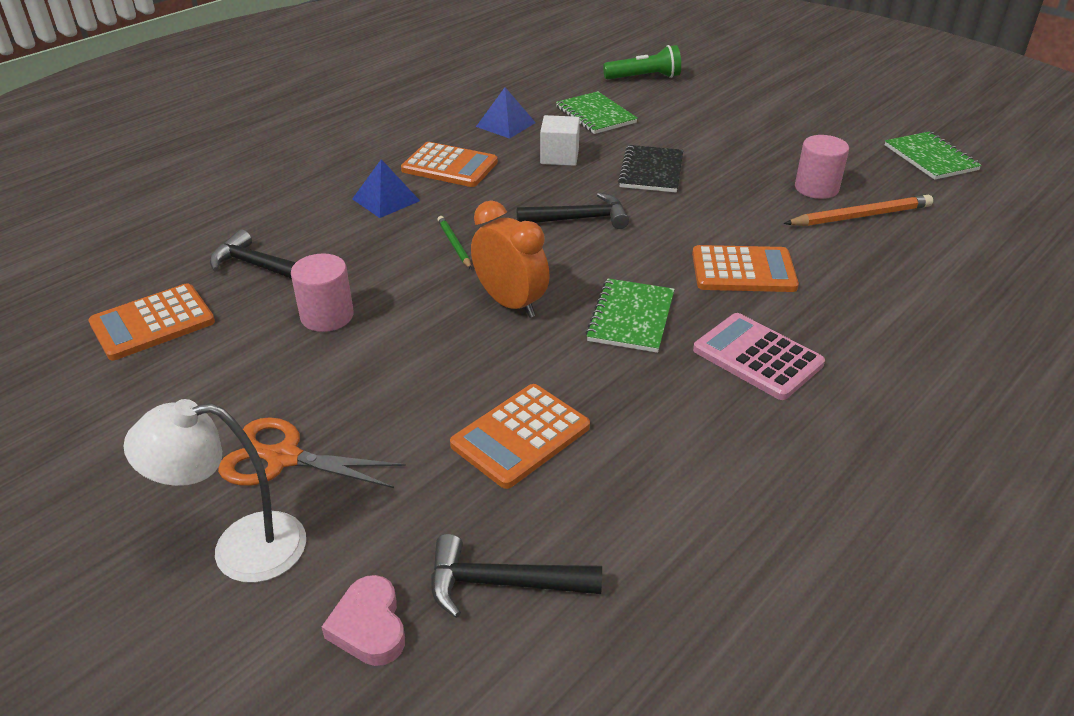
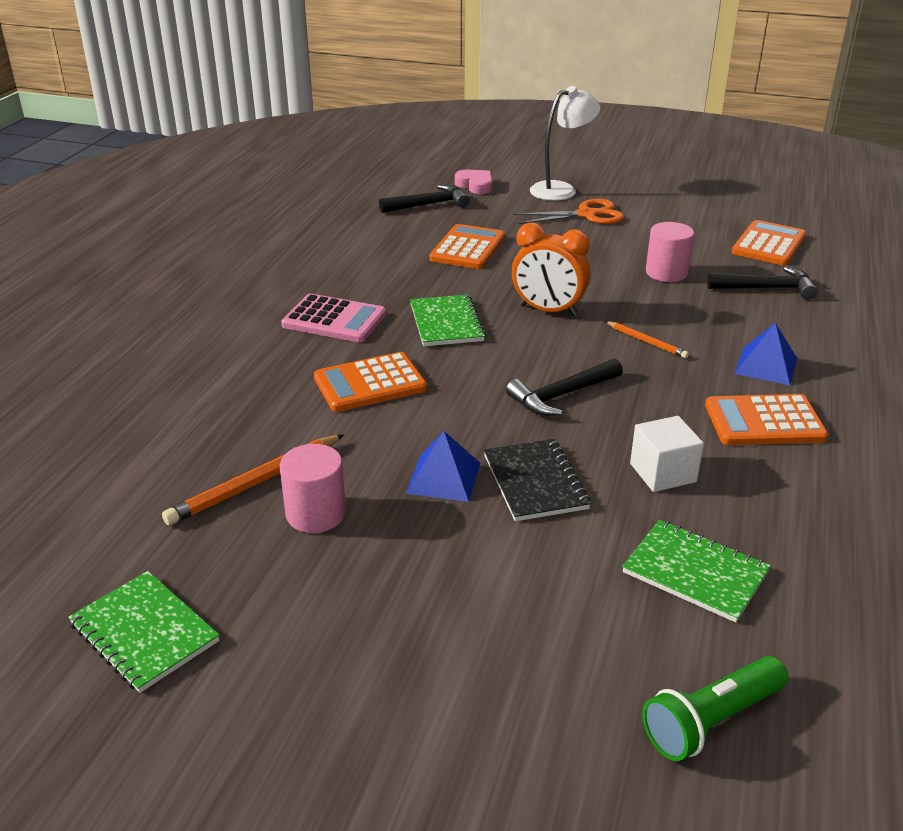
camera: 155 degrees right, 5 degrees down
green pencil [437,216,471,269] -> orange pencil [605,321,689,358]
blue pyramid [476,87,536,139] -> blue pyramid moved to [406,431,481,502]

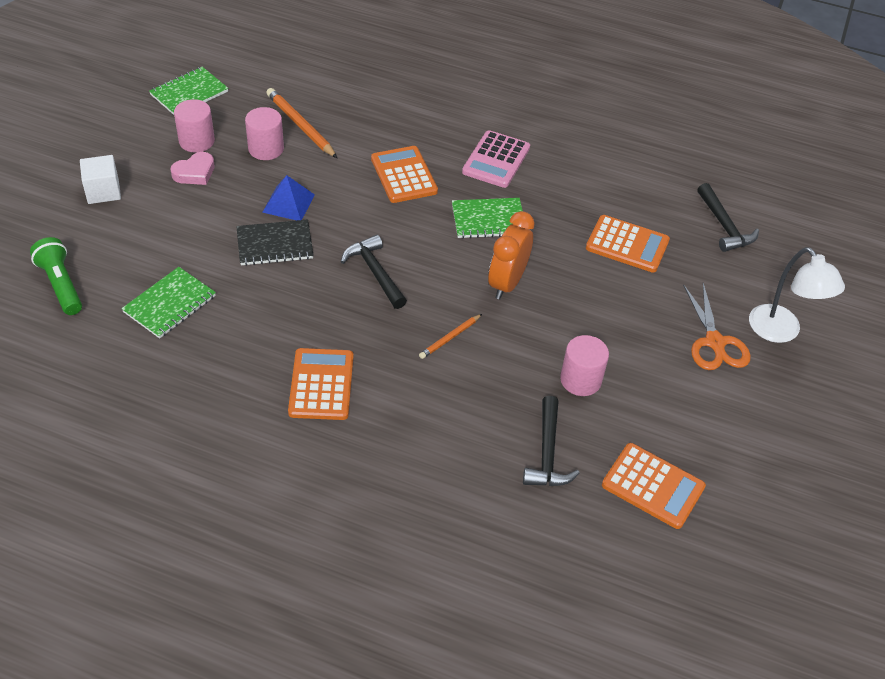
camera: 90 degrees right, 15 degrees up
pink heart [455,170,492,194] -> pink heart moved to [171,152,214,185]
white cube [630,416,704,492] -> white cube moved to [80,155,121,204]
blue pyramid [734,323,797,385] -> none
none -> pink cylinder [174,99,215,153]

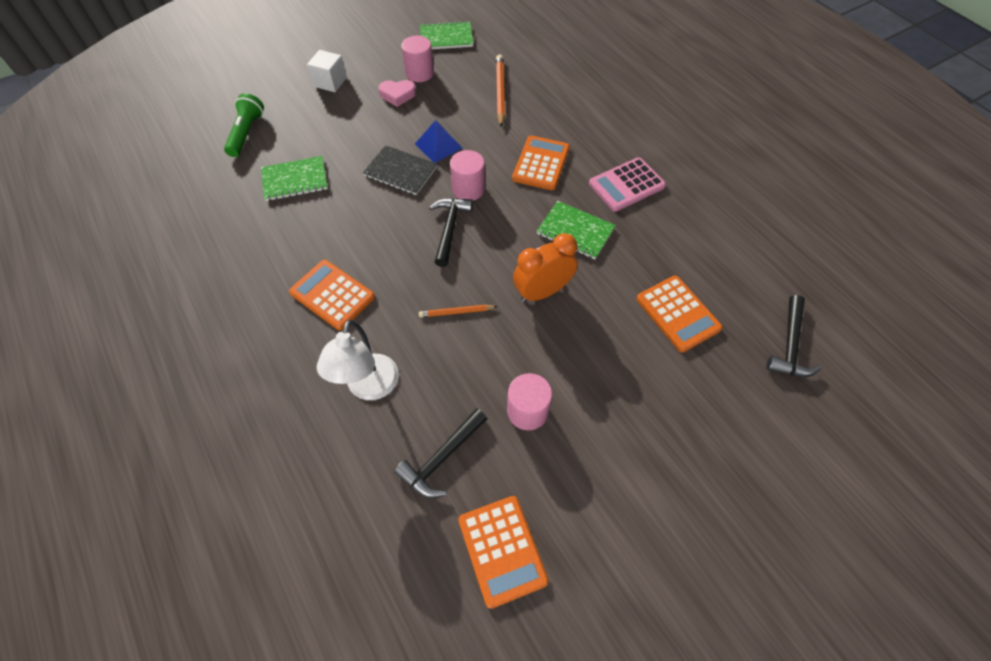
camera: 40 degrees right, 10 degrees up
pink cylinder [245,107,284,160] -> pink cylinder moved to [450,150,485,200]
orange calculator [288,348,353,420] -> orange calculator turned 90 degrees counterclockwise [289,260,375,330]
orange scissors [683,283,751,370] -> none
white lamp [749,247,845,343] -> white lamp moved to [317,320,399,400]

